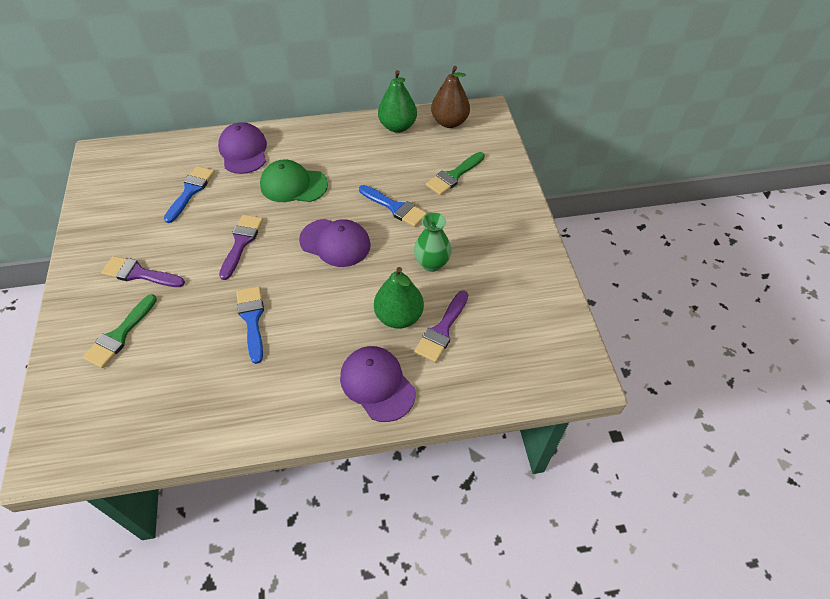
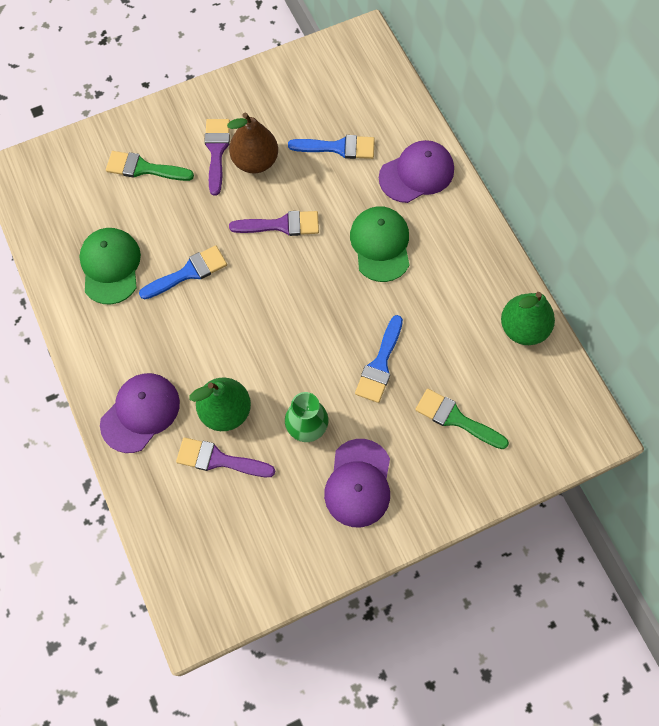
camera: 75 degrees right, 15 degrees up
purple cap [299,219,371,267] -> purple cap moved to [324,439,390,527]
brown pear [431,66,470,128] -> brown pear moved to [227,113,278,173]
none -> green cap [80,228,141,304]

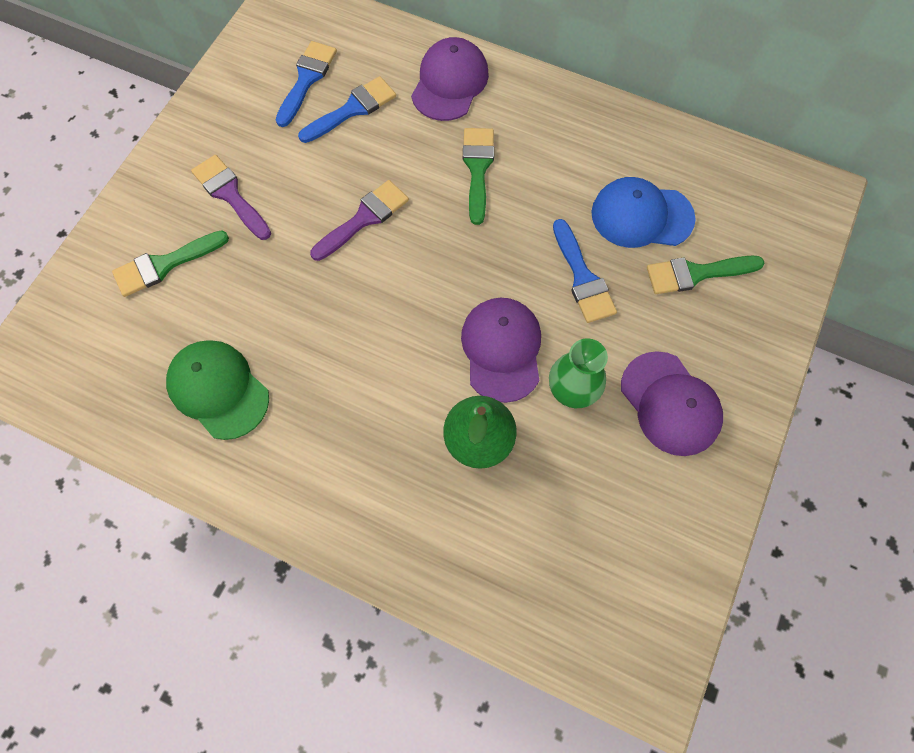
camera: 40 degrees left, 0 degrees up
purple cap [100,373,180,453] -> purple cap moved to [461,298,541,403]
blue brush [139,245,227,299] -> blue brush moved to [276,41,337,127]
purple brush [176,437,275,477] -> none
brown pear [227,113,278,173] -> none
green cap [350,206,409,282] -> green brush [463,128,494,225]
green pear [501,292,555,345] -> none
none -> blue cap [591,177,696,248]

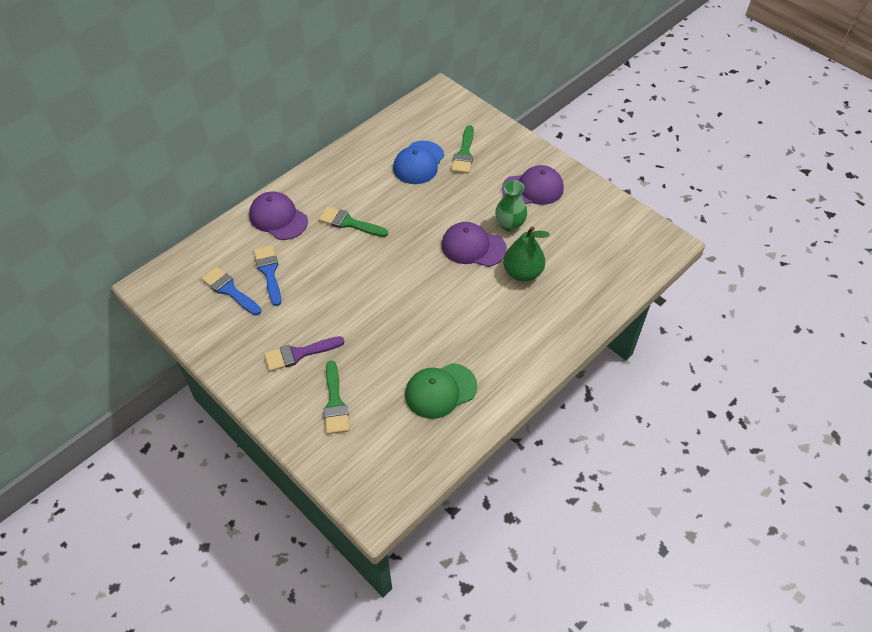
camera: 70 degrees left, 15 degrees down
purple brush [310,180,409,261] -> none
blue brush [553,219,617,323] -> none

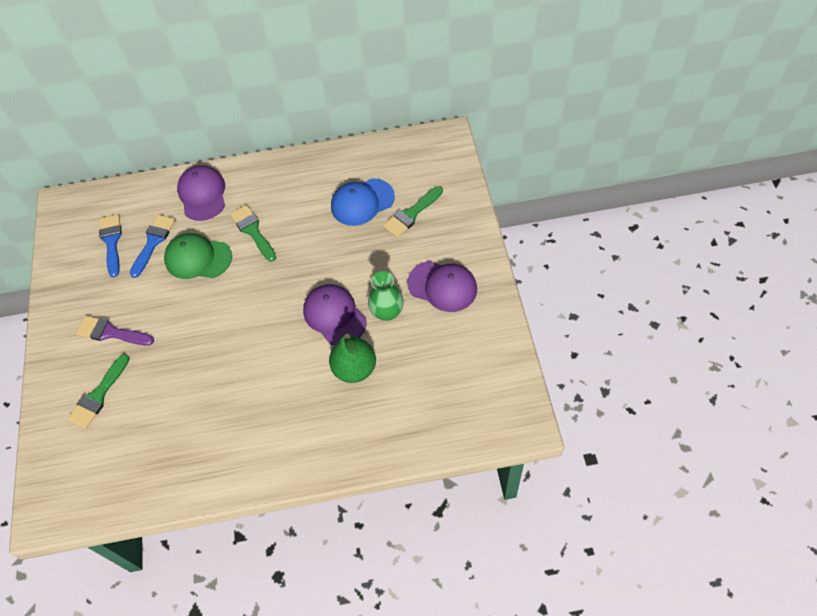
camera: 40 degrees right, 5 degrees up
green cap [405,363,477,419] -> green cap moved to [164,233,232,279]

